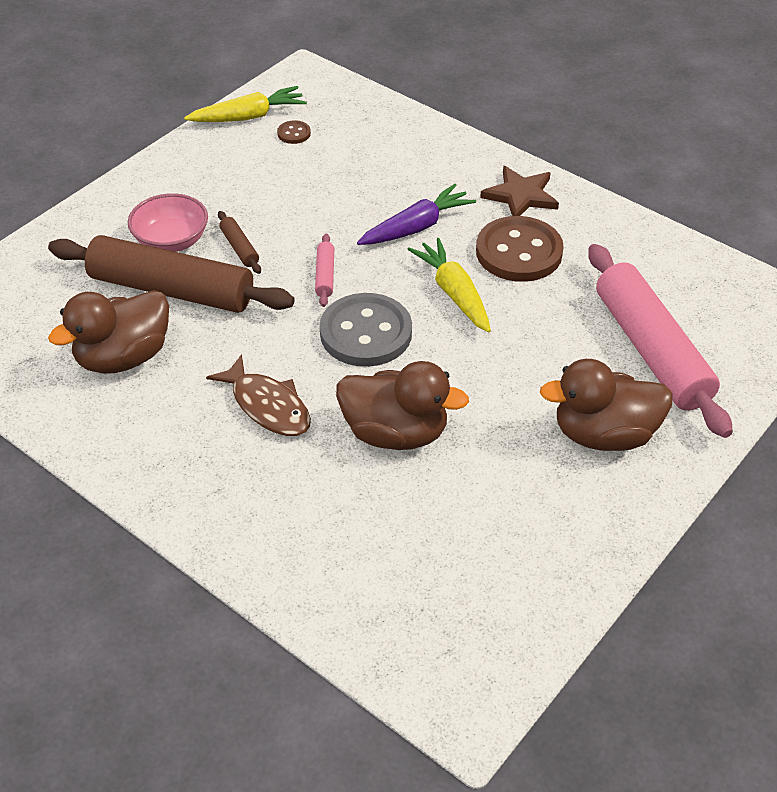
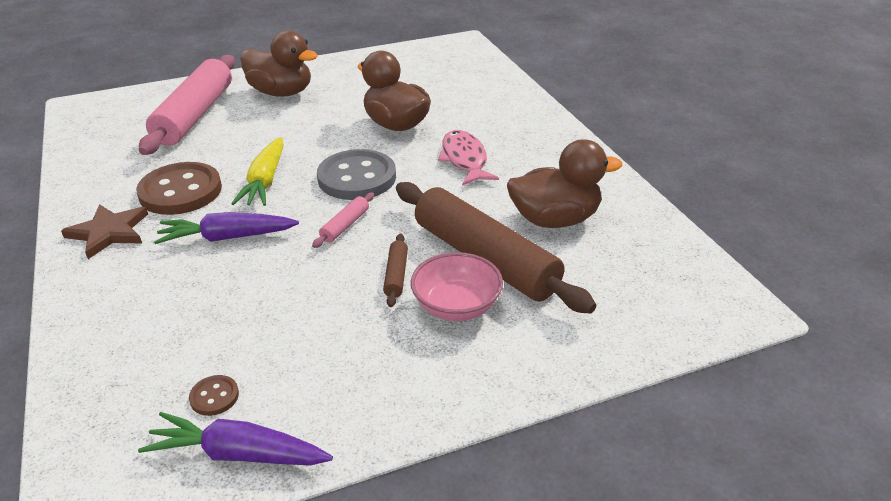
camera: 150 degrees left, 10 degrees down
yellow carrot [184,86,307,122] -> purple carrot [138,412,333,466]
brown fish [206,354,311,436] -> pink fish [438,130,499,186]

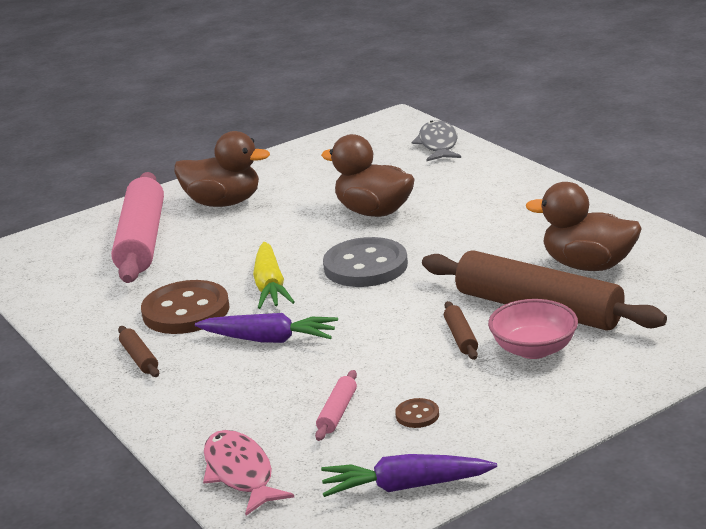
camera: 10 degrees left, 10 degrees down
brown star [61,204,148,259] -> brown rolling pin [118,326,159,377]
purple carrot [154,212,299,244] -> purple carrot turned 150 degrees counterclockwise [195,313,338,343]
brown button [189,375,239,416] -> brown button moved to [395,398,439,428]
pink rolling pin [312,192,374,248] -> pink rolling pin moved to [315,370,357,441]
pink fish [438,130,499,186] -> pink fish moved to [203,430,294,515]
brown duck [507,139,622,228] -> brown duck turned 135 degrees counterclockwise [526,182,642,271]
none -> grey fish [411,120,461,161]

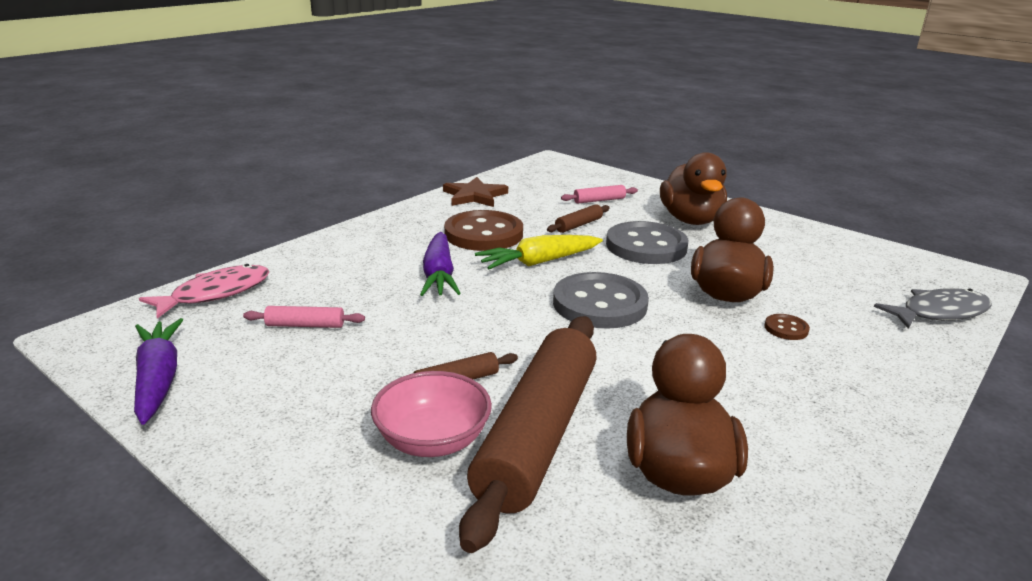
camera: 70 degrees right, 0 degrees up
pink rolling pin [111,172,164,283] -> pink rolling pin [561,185,638,204], size x0.40
brown rolling pin [118,326,159,377] -> brown rolling pin moved to [547,204,610,233]
brown button [395,398,439,428] -> brown button moved to [765,314,810,340]
none -> brown star [443,177,508,207]
none -> grey button [606,221,689,264]

